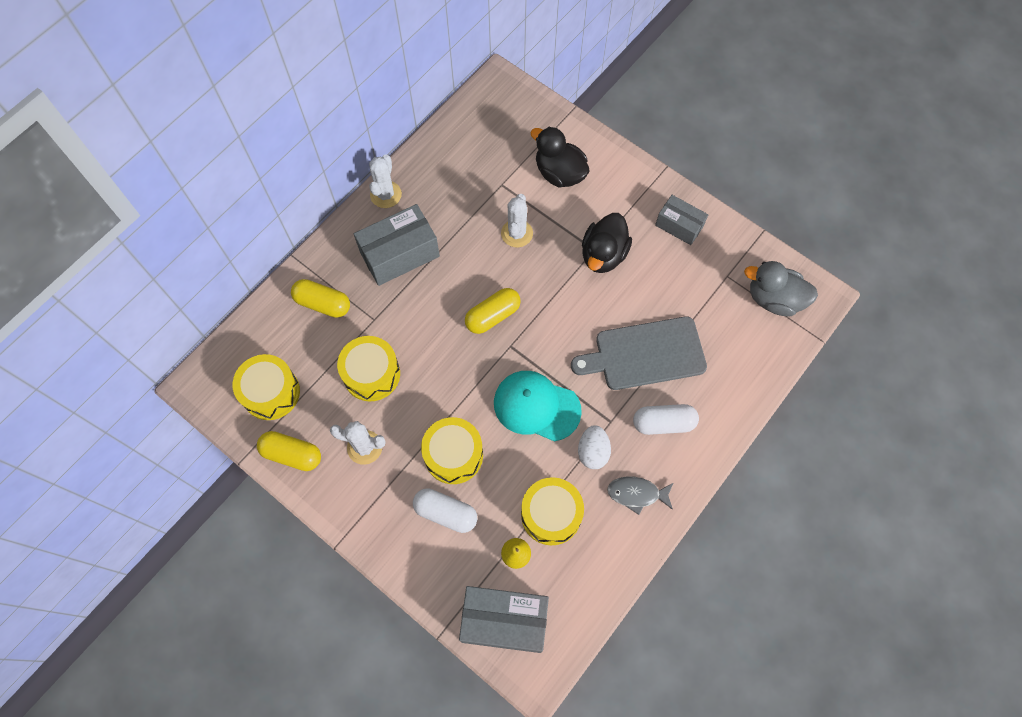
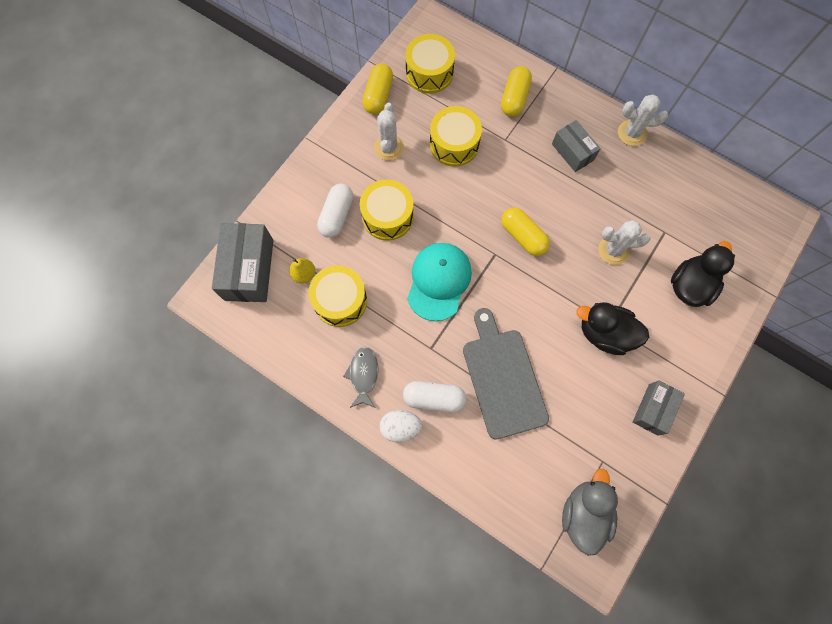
camera: 85 degrees right, 5 degrees up
grey box [354,204,440,286] -> grey box [552,120,601,172], size x0.61
white egg [578,425,611,469] -> white egg moved to [380,410,422,443]
white capsule [633,404,699,435] -> white capsule turned 75 degrees counterclockwise [403,381,466,412]

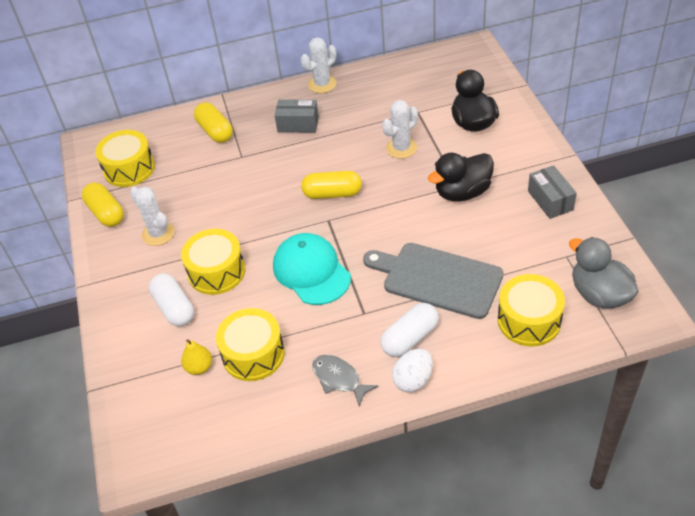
camera: 45 degrees left, 25 degrees down
grey box [212,223,273,302] -> none
yellow drum [430,106,482,167] -> yellow drum moved to [498,274,565,347]

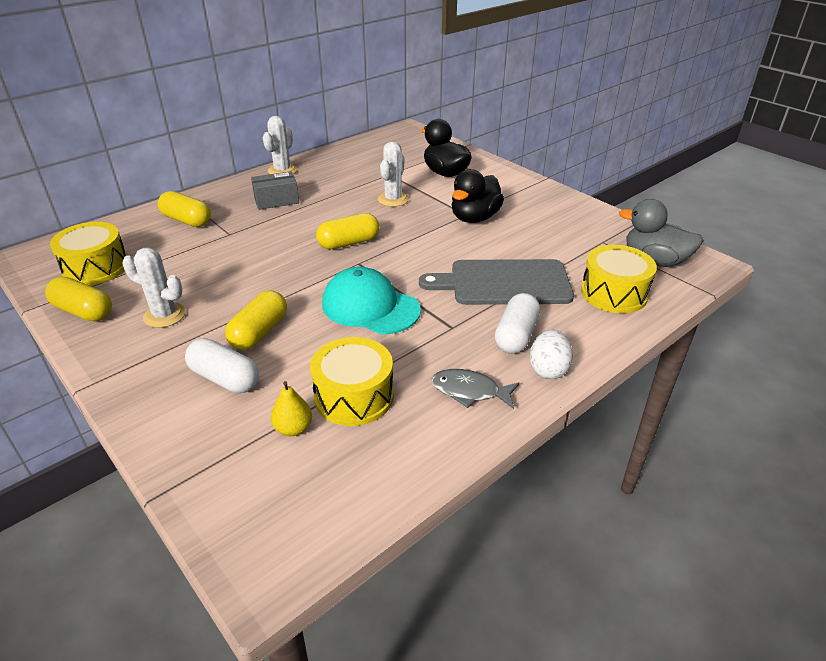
camera: 30 degrees left, 10 degrees down
yellow drum [181,229,245,295] -> yellow capsule [225,290,287,350]
grey box [528,165,577,219] -> none

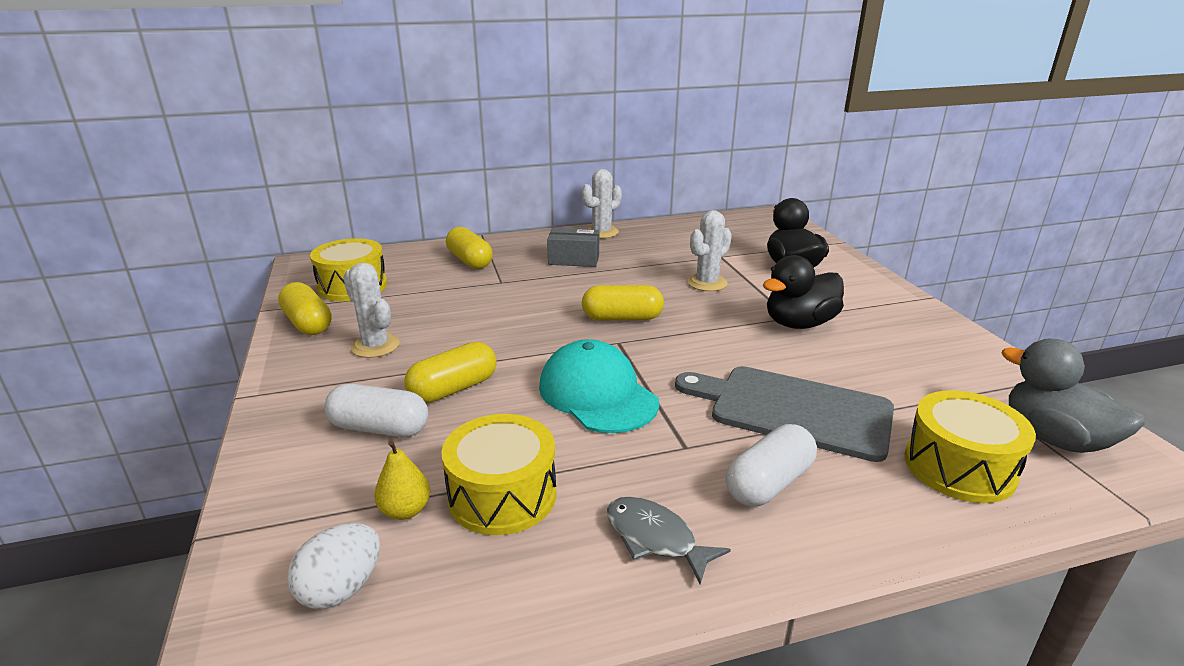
camera: 25 degrees right, 10 degrees down
white capsule [185,338,259,393] -> white capsule turned 45 degrees counterclockwise [324,384,428,437]
white egg [529,330,573,379] -> white egg moved to [287,523,380,609]

